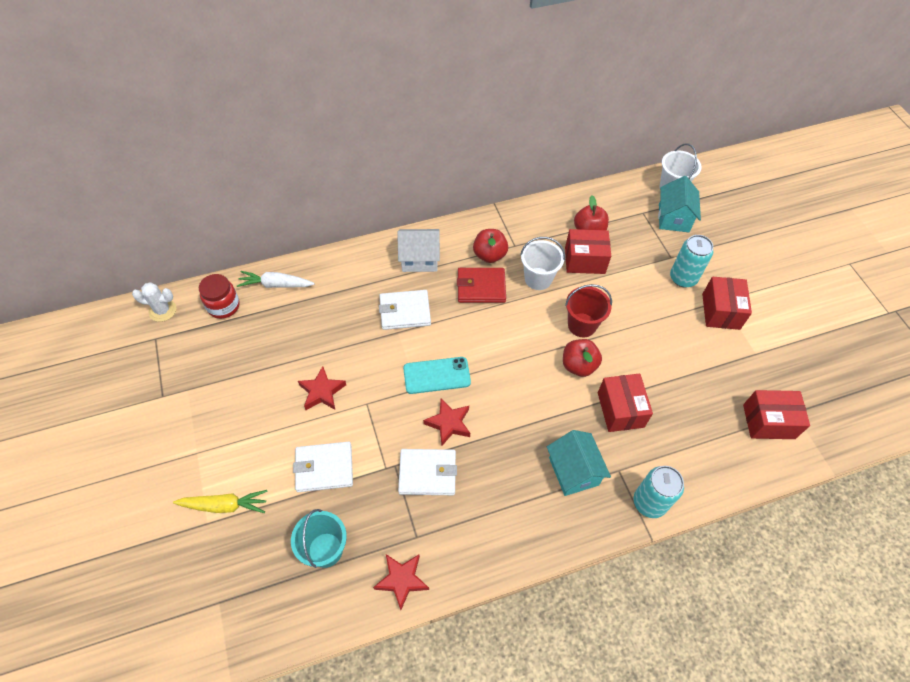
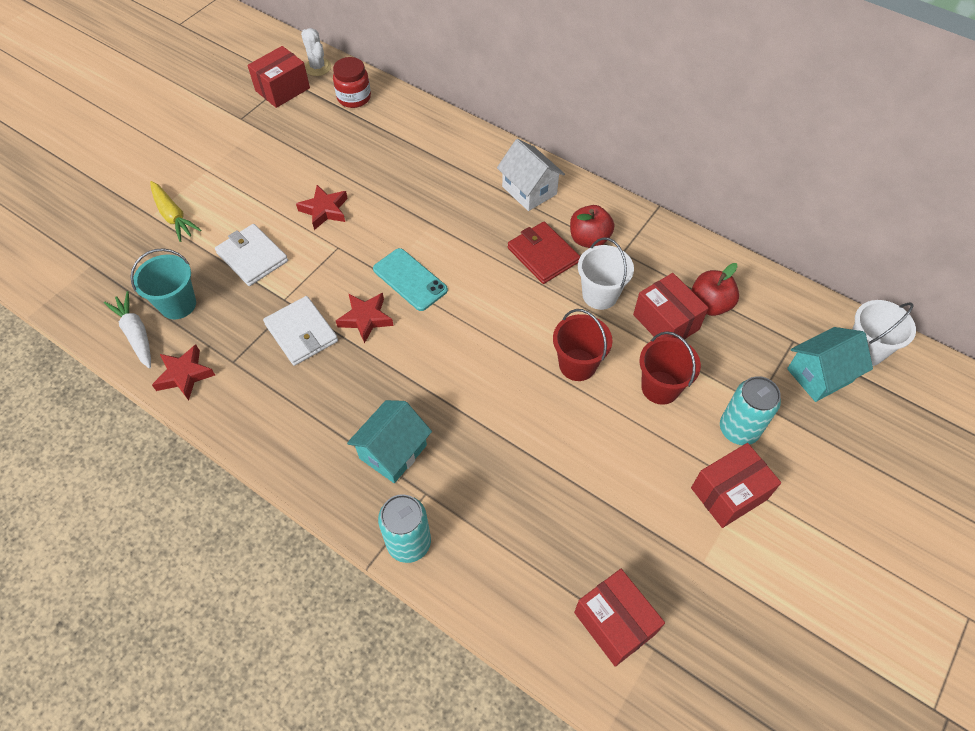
camera: 55 degrees right, 0 degrees up
white carrot [237,271,314,288] -> white carrot moved to [104,291,151,368]
white wallet [379,290,431,330] -> none
red apple [563,339,602,377] -> none
red box [598,374,653,432] -> red box moved to [247,46,310,108]
none -> red bucket [639,331,701,405]

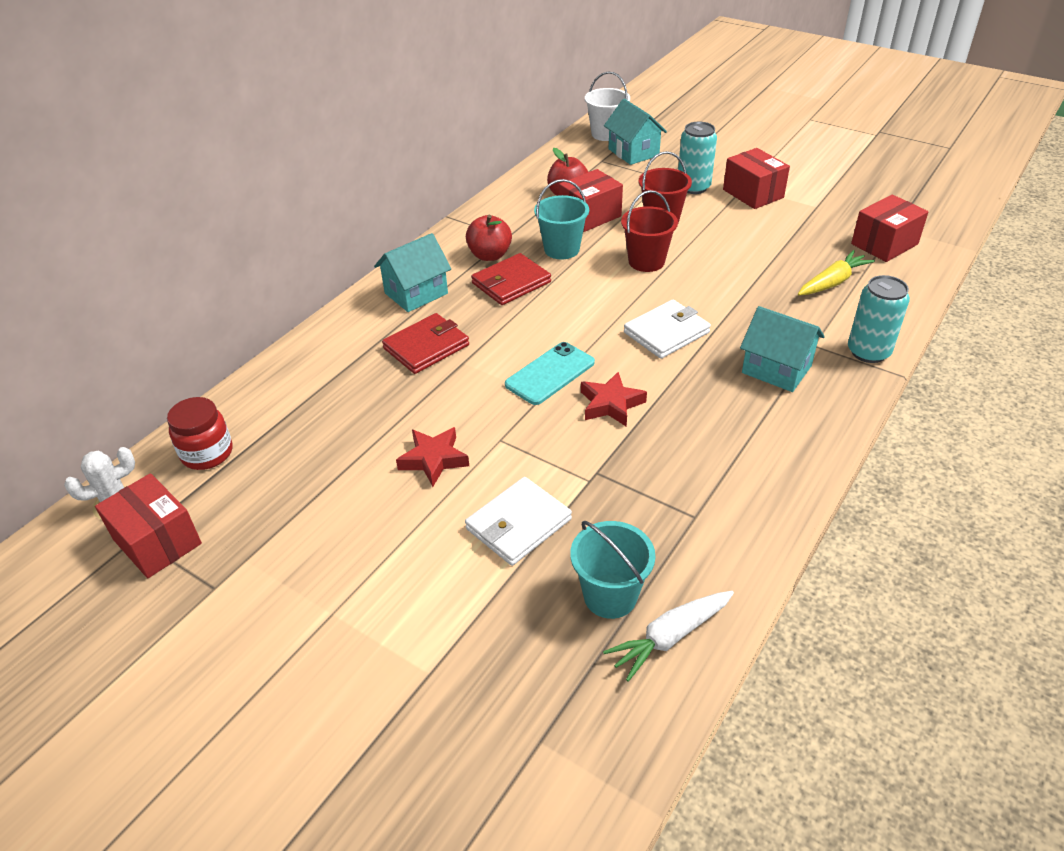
camera: 90 degrees left, 15 degrees down
yellow carrot [150,181,201,242] -> yellow carrot moved to [798,250,875,295]
red star [152,345,215,401] -> none
white wallet [263,296,338,366] -> white wallet moved to [624,300,711,359]
white house [497,139,565,211] -> turquoise house [374,233,451,312]
white bucket [578,237,634,310] -> turquoise bucket [534,179,589,259]
none -> red wallet [382,313,469,374]

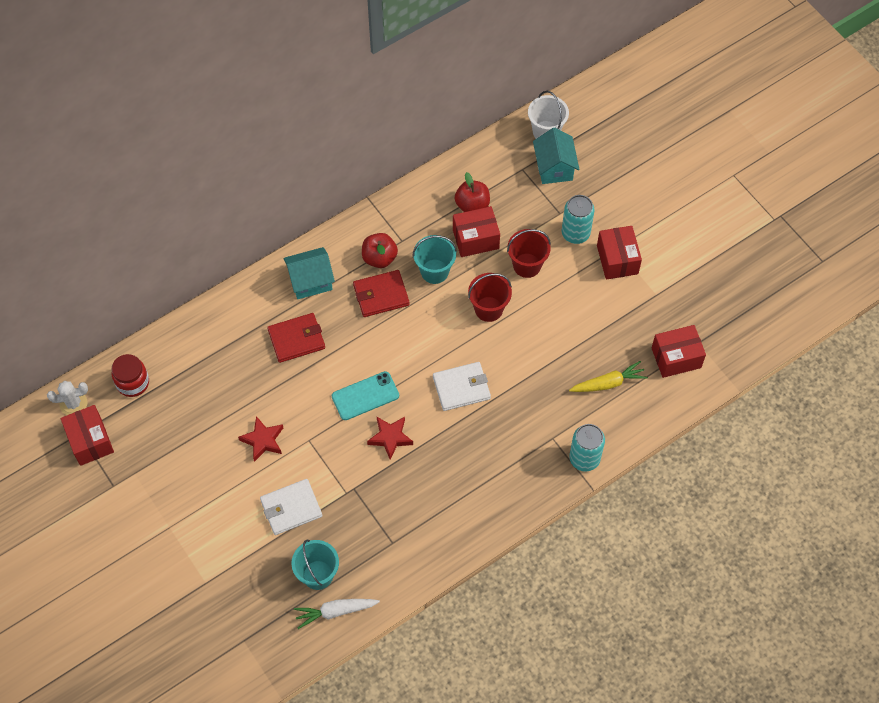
camera: 20 degrees right, 20 degrees up
turquoise house [740,306,825,392] -> none

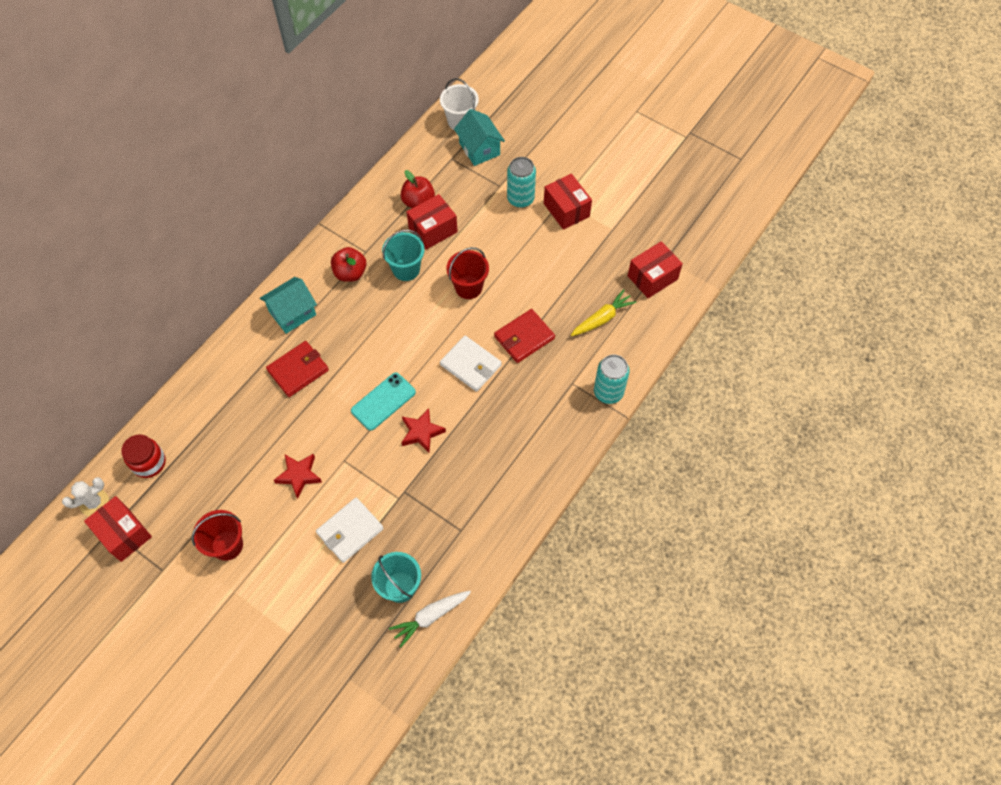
camera: 20 degrees left, 0 degrees up
red wallet [353,270,410,317] -> red wallet moved to [494,309,555,363]
white wallet [433,362,491,411] -> white wallet turned 75 degrees clockwise [440,336,502,392]
red bucket [507,229,551,278] -> red bucket moved to [192,510,243,561]

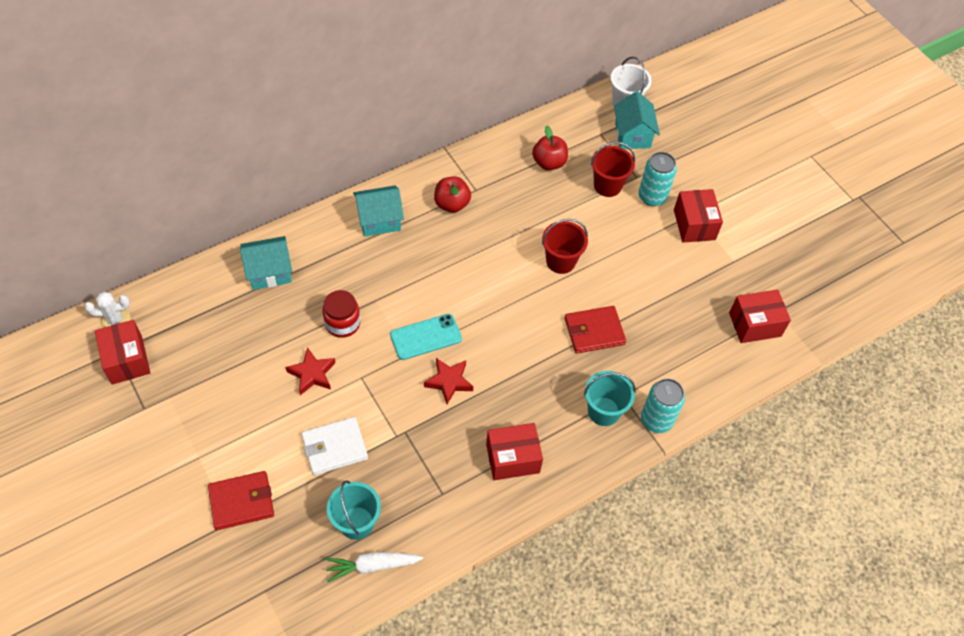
camera: 20 degrees right, 5 degrees down
red jar [121,434,166,478] -> red jar moved to [322,290,360,338]
red bucket [192,510,243,561] -> red bucket moved to [591,142,635,197]
red wallet [266,341,329,397] -> red wallet moved to [208,471,274,530]
turquoise bucket [382,230,424,281] -> turquoise bucket moved to [584,371,636,426]
red box [407,194,458,250] -> red box moved to [486,423,543,480]
white wallet [440,336,502,392] -> none
yellow carrot [571,289,636,336] -> none
none -> turquoise house [240,236,292,290]

